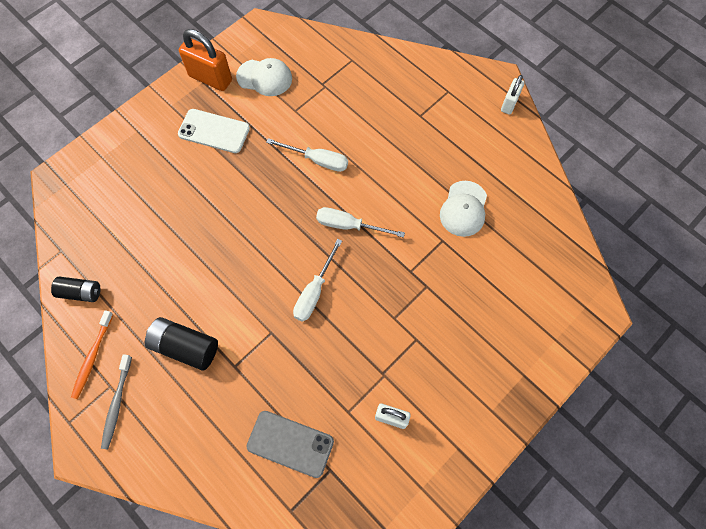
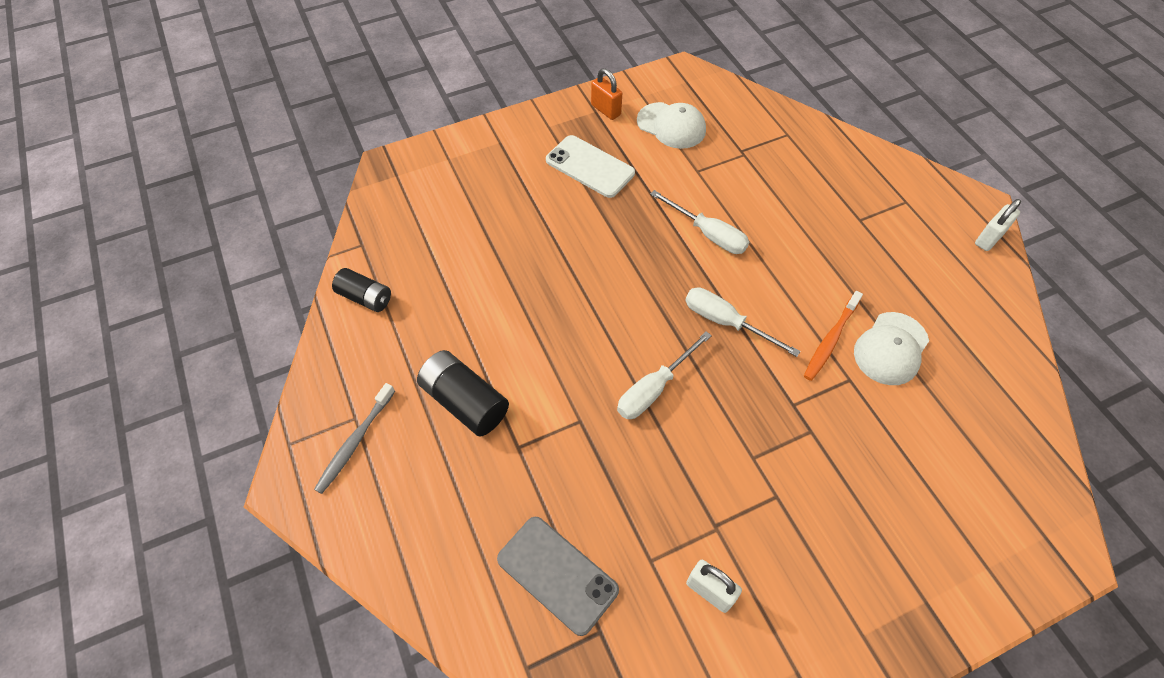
camera: 20 degrees right, 10 degrees down
orange toothbrush [71,310,114,399] -> orange toothbrush moved to [804,291,863,381]
orange padlock [179,29,232,91] -> orange padlock [591,68,622,120], size x0.59

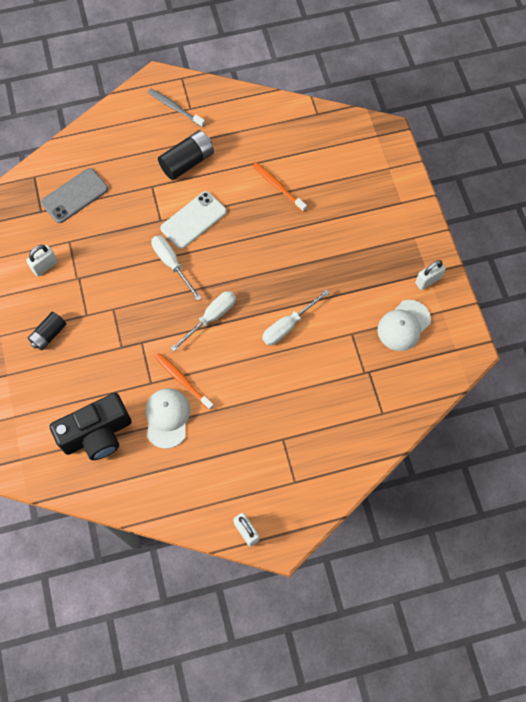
camera: 100 degrees right, 10 degrees up
black battery [332,268,391,312] -> black battery moved to [28,312,66,351]
white phone [546,135,635,198] -> white phone moved to [160,191,227,249]
orange padlock [591,68,622,120] -> white padlock [415,260,446,290]
white cap [854,312,929,385] -> white cap turned 45 degrees clockwise [145,388,190,449]
none -> black camera [49,393,131,460]
none -> orange toothbrush [253,163,307,212]

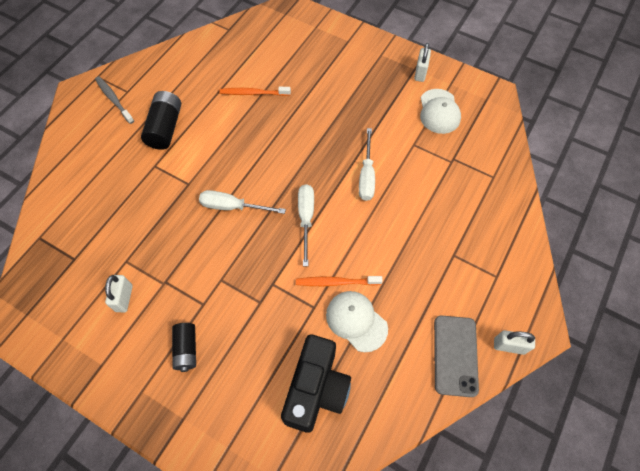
camera: 45 degrees left, 5 degrees down
grey phone [41,168,108,223] -> grey phone moved to [434,316,479,397]
grey toothbrush [148,88,205,128] -> grey toothbrush turned 60 degrees clockwise [95,76,134,124]
white phone [160,191,227,249] -> none

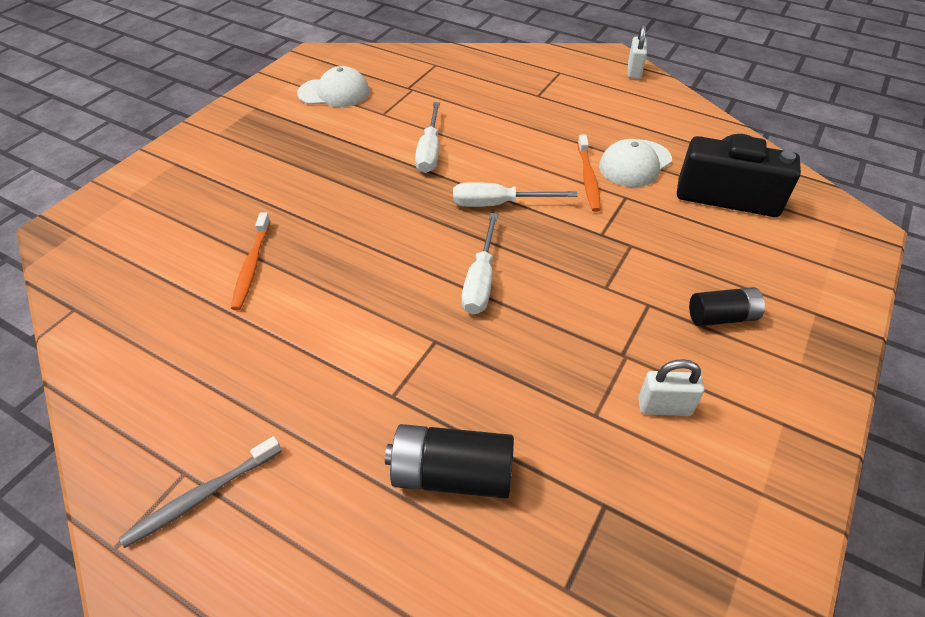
camera: 90 degrees left, 15 degrees down
black battery [141,91,181,150] -> black battery moved to [385,424,514,499]
white screwdriver [359,128,375,201] -> white screwdriver turned 90 degrees clockwise [415,102,440,173]
white padlock [414,43,431,82] -> none
grey phone [434,316,479,397] -> none

